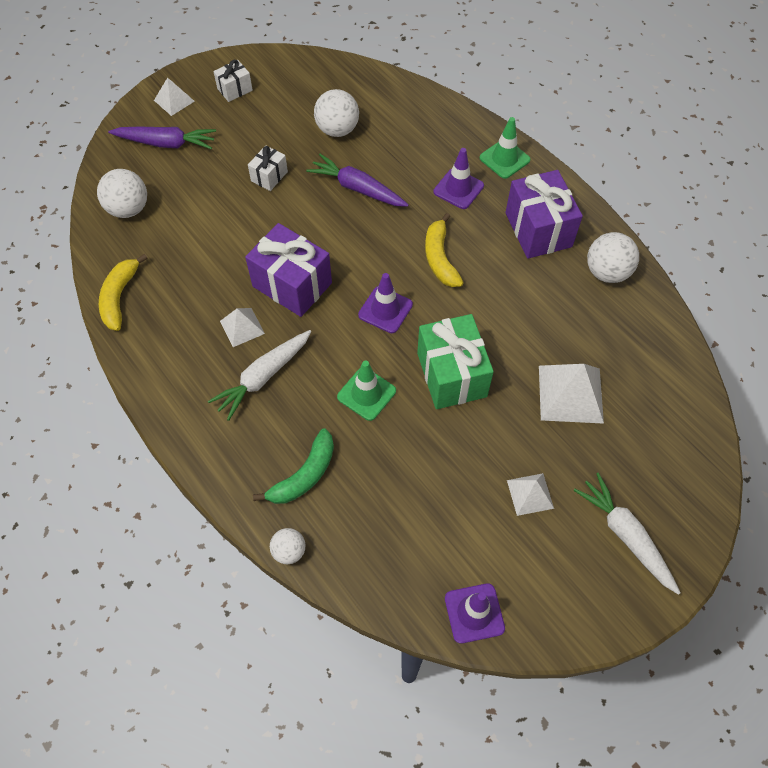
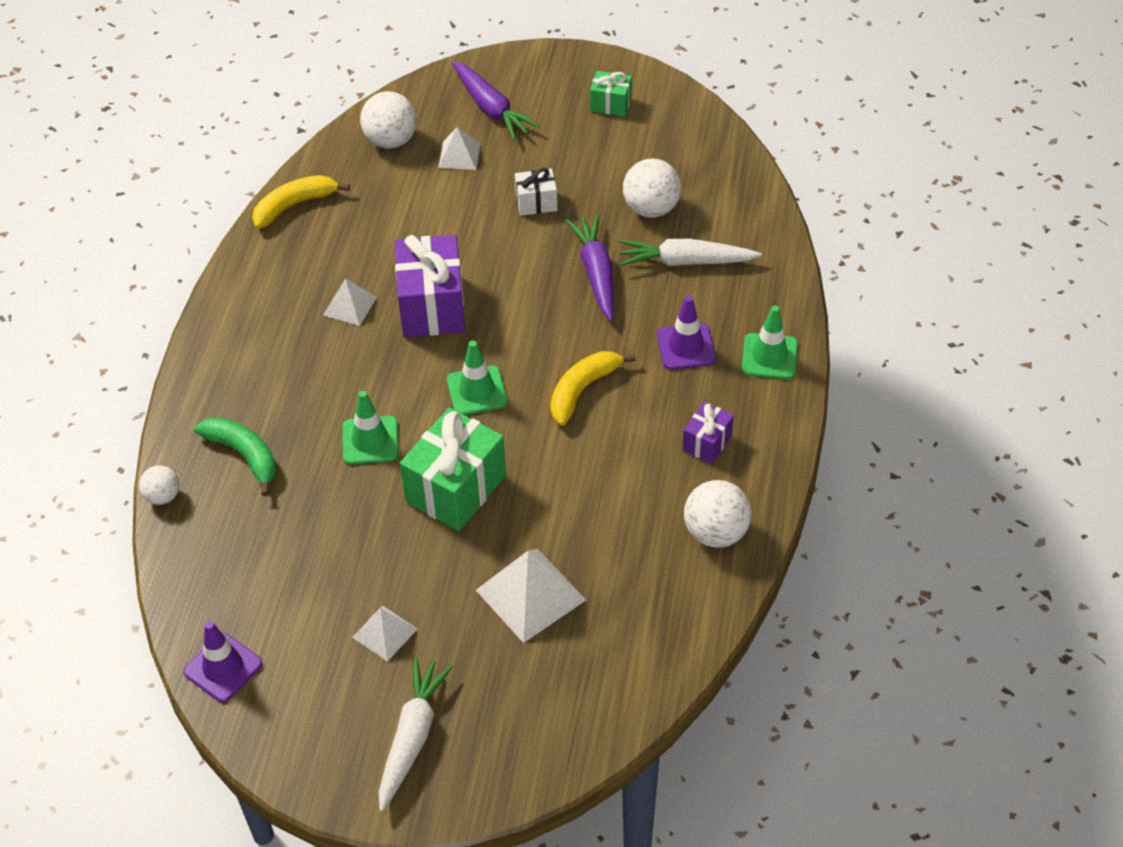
camera: 50 degrees right, 10 degrees down
white pyramid [154,77,195,116] -> white pyramid moved to [438,127,481,170]
white carrot [208,330,312,421] -> white carrot moved to [620,239,762,266]
white gift [213,60,253,102] -> green gift [590,71,632,117]
green banana [253,428,334,504] -> green banana turned 135 degrees counterclockwise [194,417,277,496]
purple traffic cone [358,273,413,333] -> green traffic cone [447,340,507,415]
purple gift [505,170,583,259] -> purple gift [683,402,734,464], size x0.52

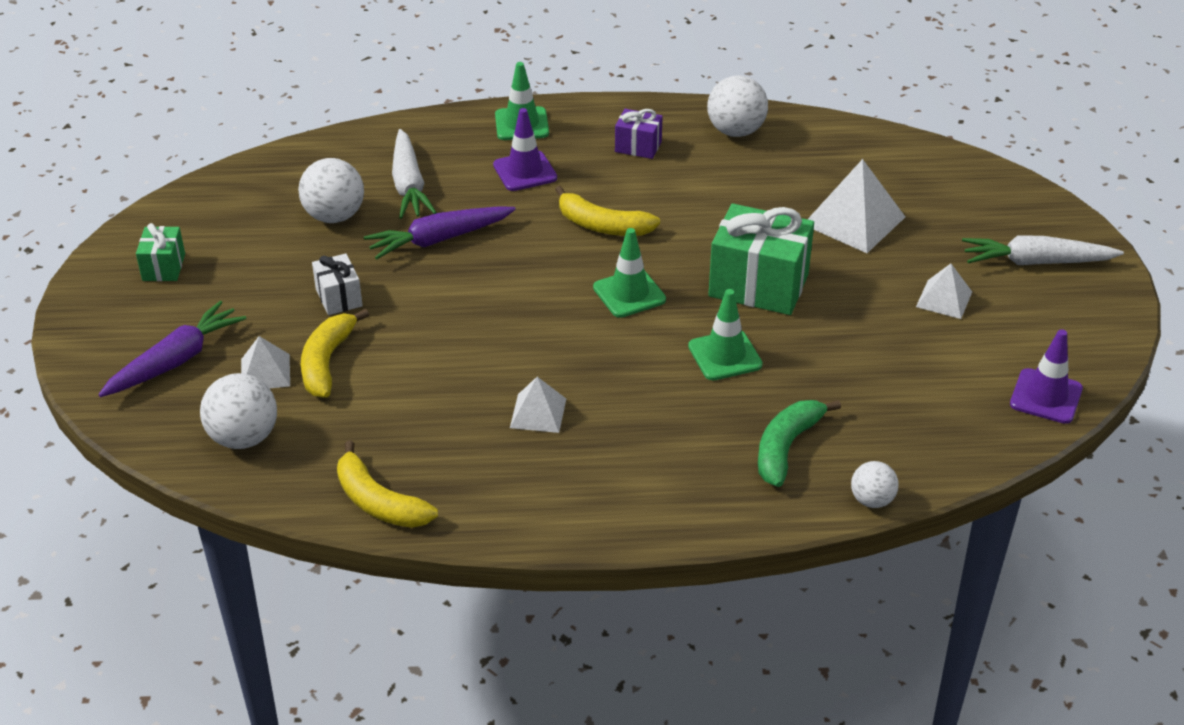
camera: 105 degrees left, 10 degrees down
purple gift [394,235,465,337] -> none
none -> yellow banana [301,309,369,398]

